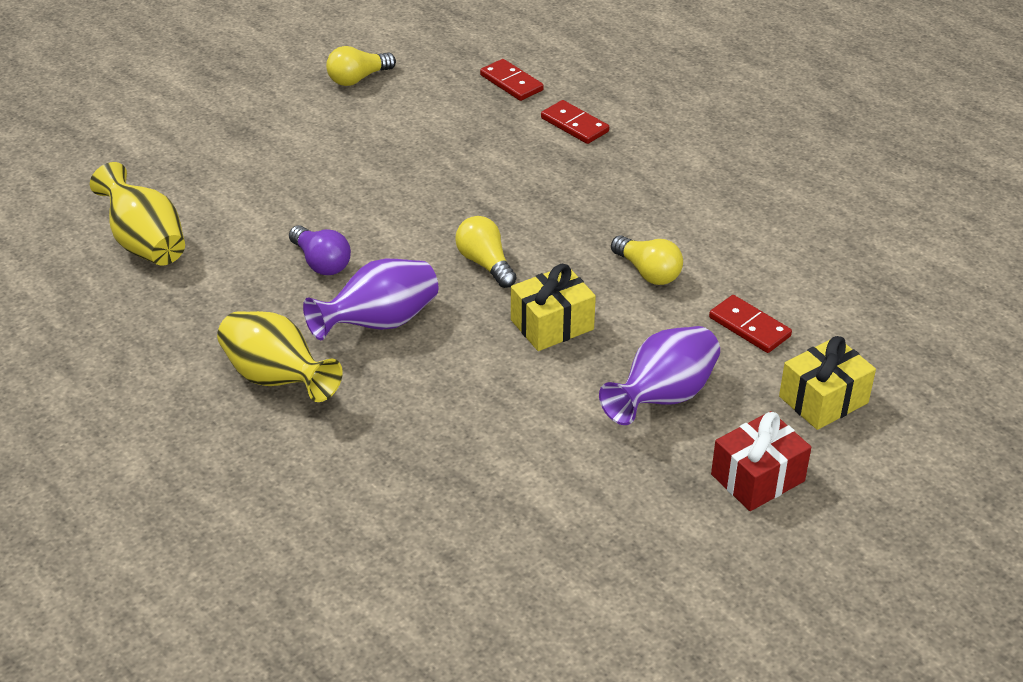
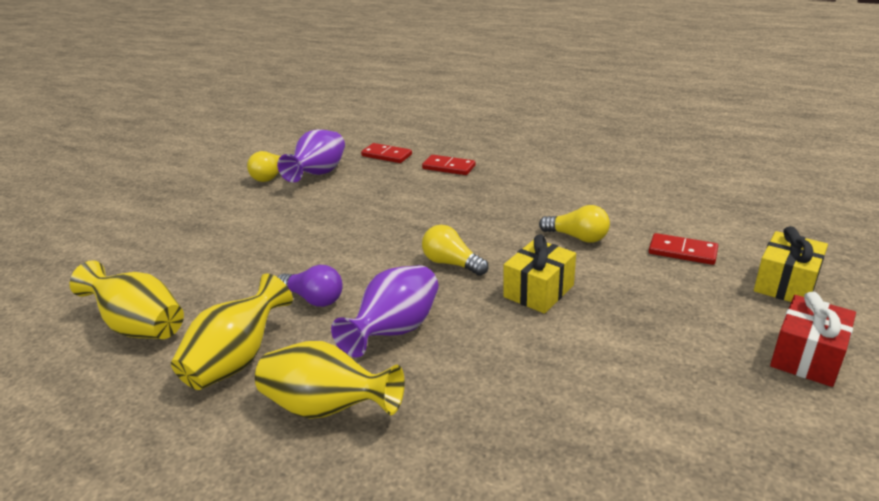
camera: 20 degrees left, 10 degrees down
purple vase [599,326,720,425] -> purple vase moved to [277,129,345,183]
none -> yellow vase [171,273,293,390]

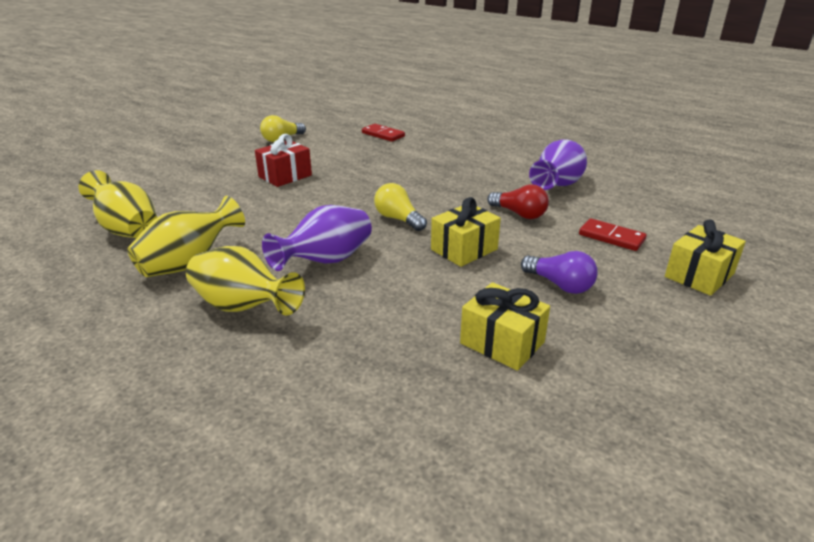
camera: 10 degrees right, 0 degrees up
purple vase [277,129,345,183] -> purple vase moved to [529,139,587,190]
purple light bulb [278,265,343,307] -> purple light bulb moved to [521,251,598,294]
red domino [422,155,476,175] -> none
yellow light bulb [539,205,610,243] -> red light bulb [487,184,549,219]
red gift [770,292,856,387] -> red gift moved to [255,134,312,187]
none -> yellow gift [460,282,550,371]

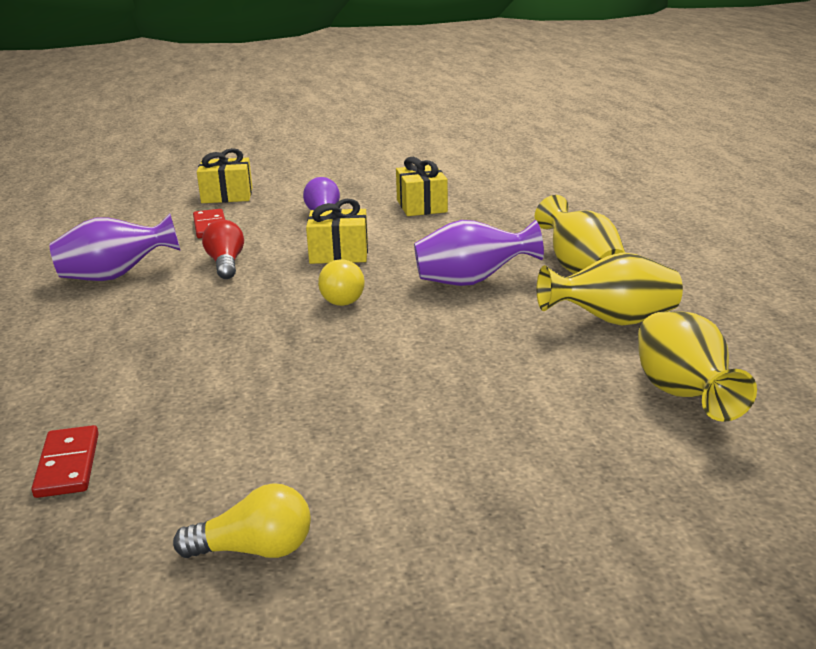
camera: 140 degrees left, 5 degrees down
red gift [255,134,312,187] -> none

